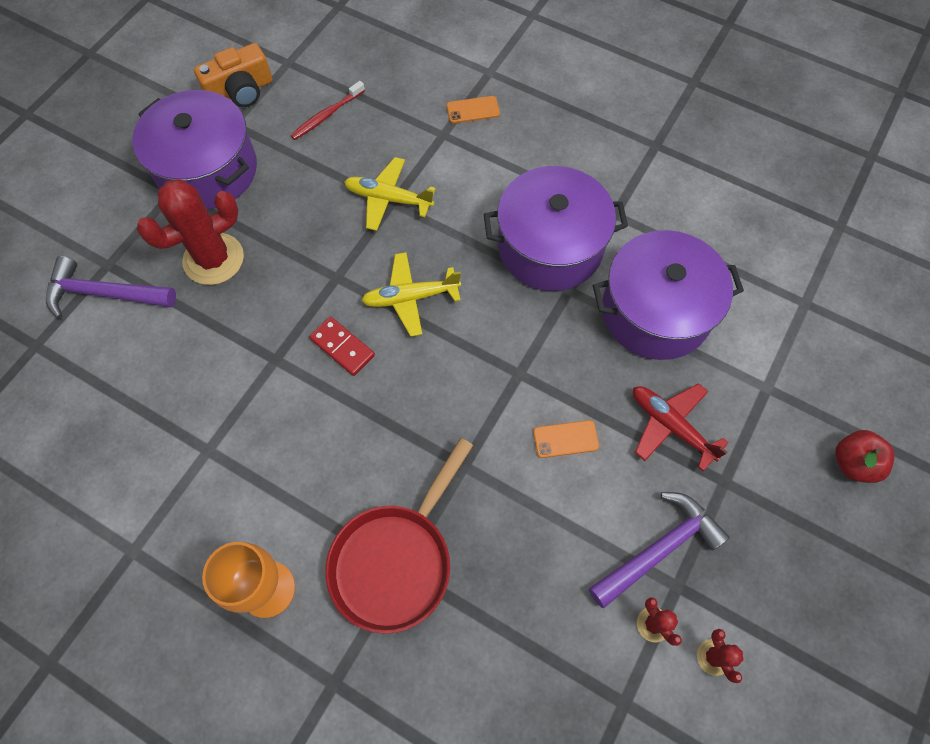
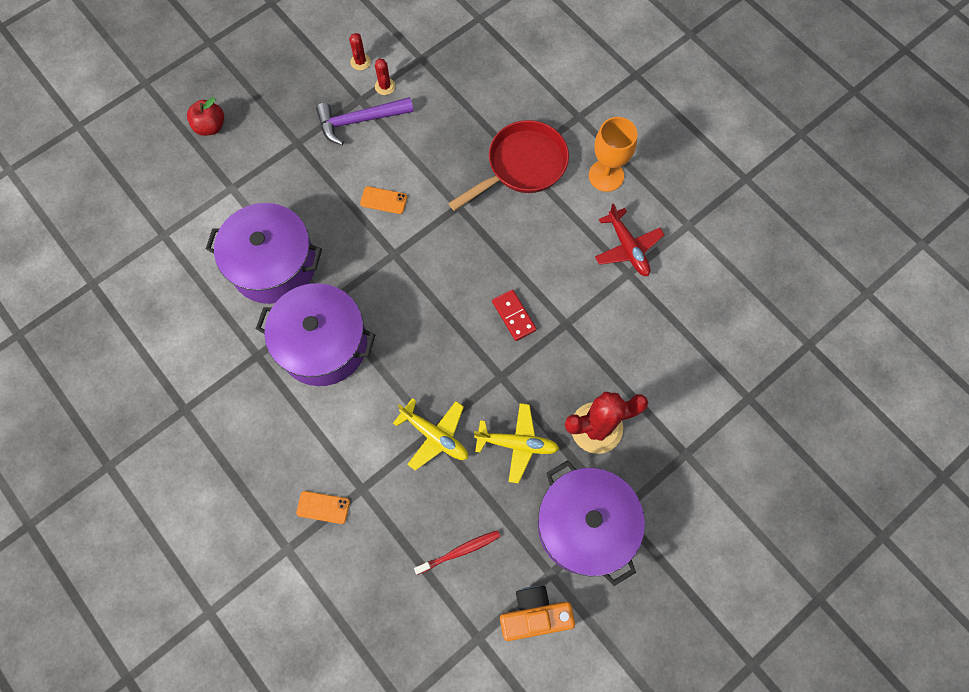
camera: 160 degrees left, 5 degrees up
purple hammer [46,256,176,319] -> none
yellow plane [361,252,461,337] -> yellow plane moved to [474,403,559,484]
red plane [633,383,729,471] -> red plane moved to [595,203,664,276]

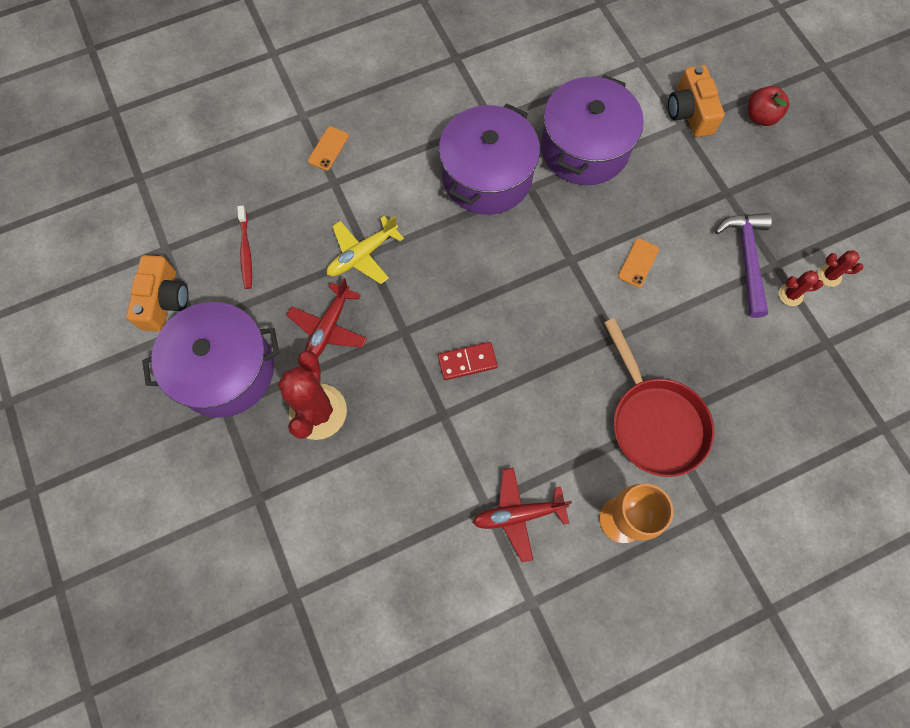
camera: 105 degrees right, 0 degrees up
yellow plane [474,403,559,484] -> red plane [286,278,367,358]
none -> orange camera [668,65,725,137]

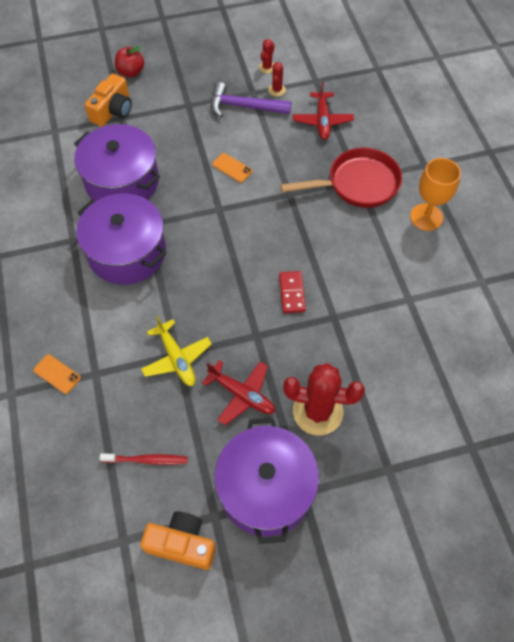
camera: 80 degrees left, 10 degrees down
red plane [472,468,572,562] -> red plane moved to [293,81,354,140]
orange camera [668,65,725,137] -> orange camera turned 60 degrees counterclockwise [85,73,132,127]

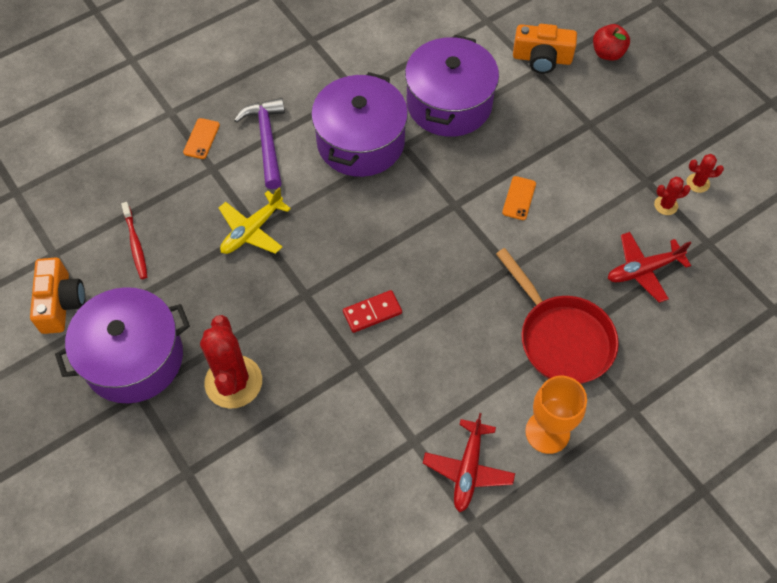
camera: 70 degrees right, 0 degrees up
red plane [202,360,275,425] -> red plane moved to [423,413,515,512]
purple hammer [211,82,291,117] -> purple hammer moved to [234,98,285,189]

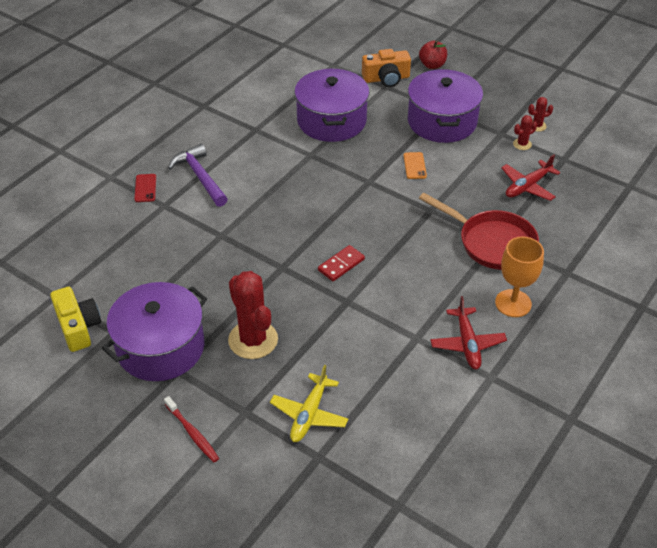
camera: 20 degrees left, 15 degrees down
orange camera [30,258,85,334] -> yellow camera [50,287,101,352]
red toothbrush [121,202,147,279] -> red toothbrush moved to [164,396,219,462]
orange phone [183,118,220,159] -> red phone [134,174,156,202]
yellow plane [219,188,291,254] -> yellow plane moved to [270,365,348,442]
purple pot [311,72,408,177] -> purple pot moved to [408,69,483,143]

